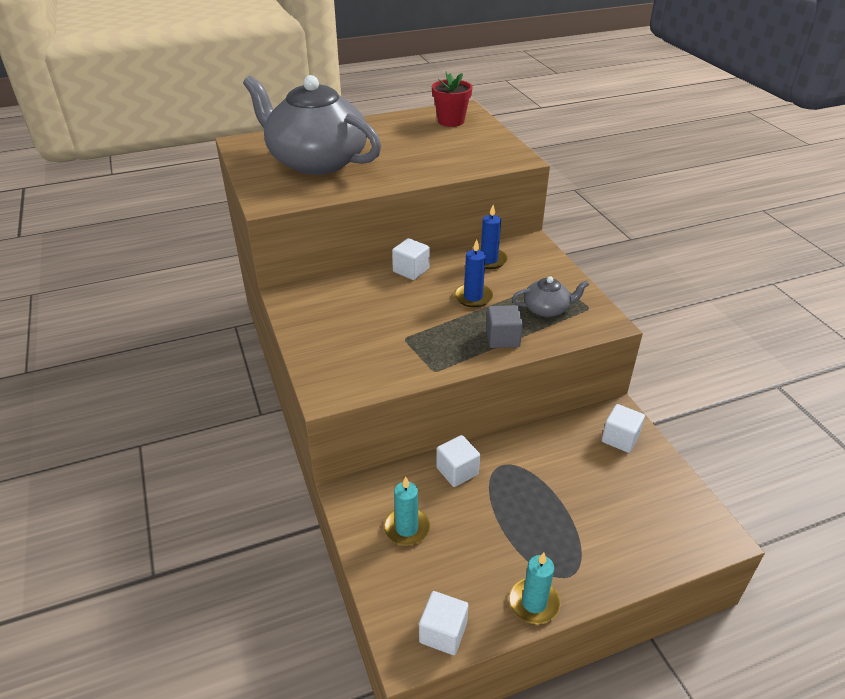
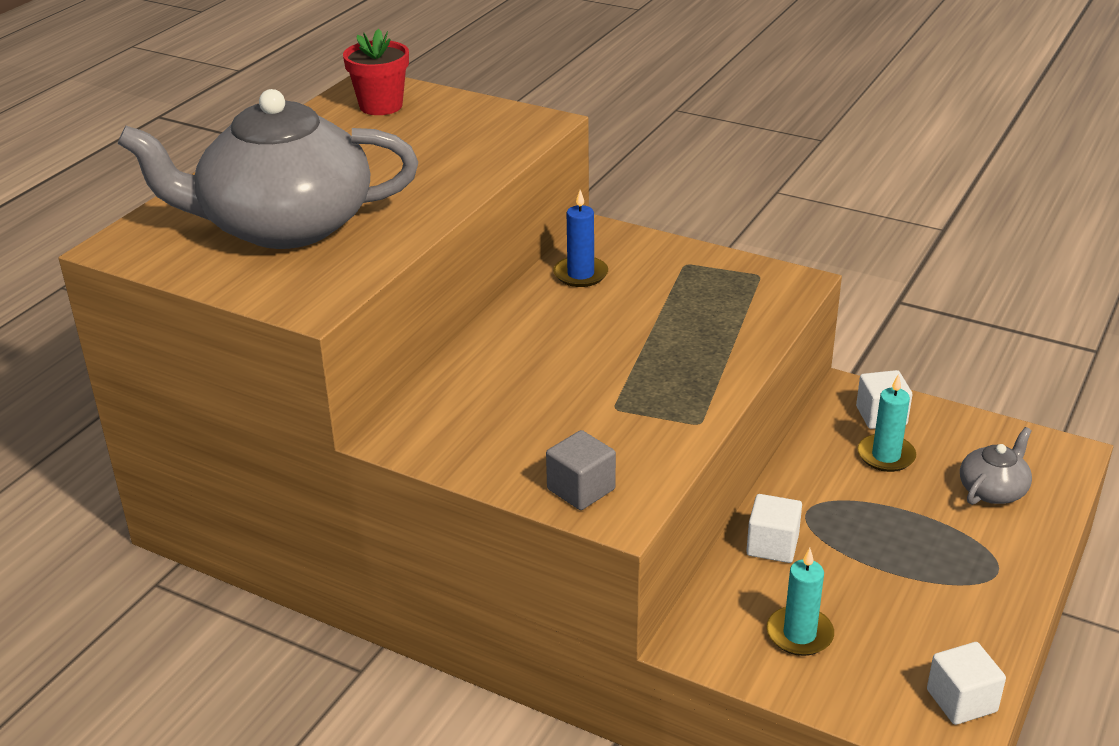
camera: 40 degrees left, 5 degrees down
white cube [392,238,430,280] -> none
blue candle [454,239,493,307] -> none
grey cube [486,305,523,348] -> grey cube moved to [546,430,616,510]
turquoise candle [509,552,560,624] -> turquoise candle moved to [857,374,916,472]
grey teapot [512,276,589,317] -> grey teapot moved to [960,427,1032,505]

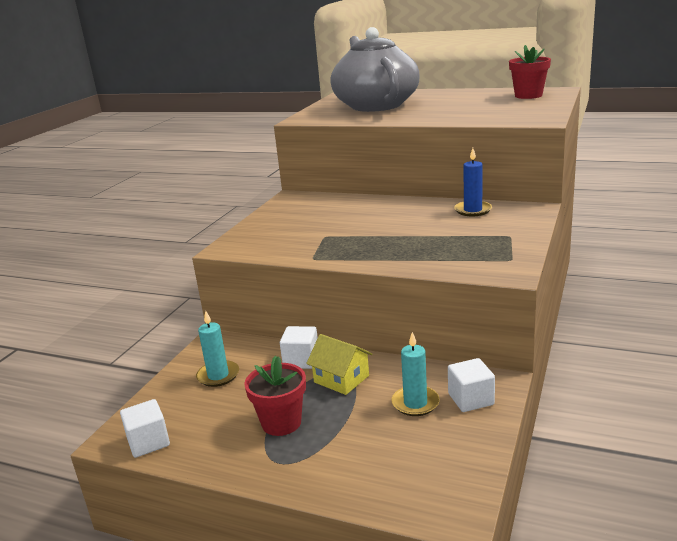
camera: 85 degrees right, 10 degrees down
grey cube [546,430,616,510] -> none
grey teapot [960,427,1032,505] -> none
none -> red flower pot [244,356,306,436]
none -> yellow house [306,334,372,395]

